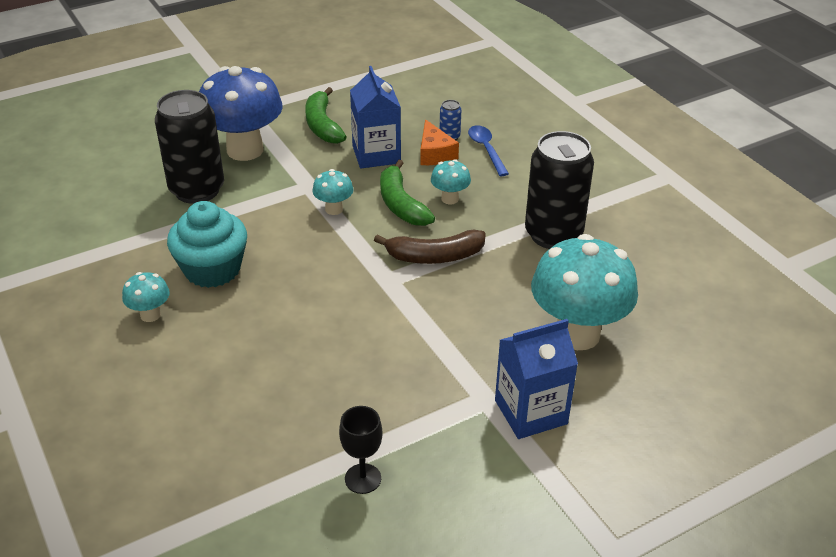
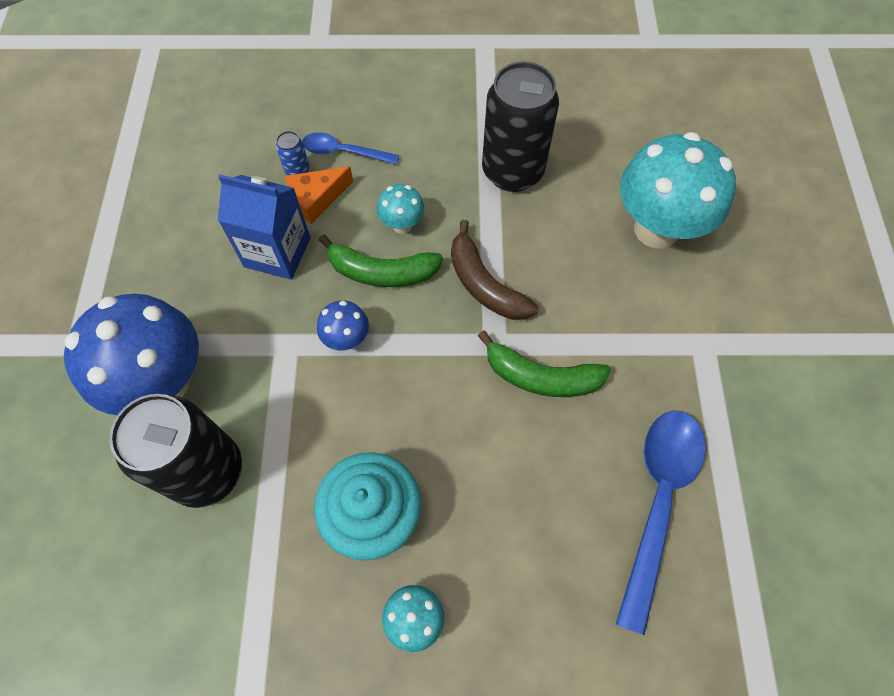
camera: 60 degrees left, 25 degrees up
green banana [305,87,347,144] -> green banana moved to [478,330,611,397]
turquoise mushroom [313,169,353,215] -> blue mushroom [317,301,369,350]
black goblet [339,406,383,494] -> none
brown banana [374,229,486,264] -> brown banana turned 120 degrees clockwise [451,220,539,320]
orange cheese [420,119,459,165] -> orange cheese turned 135 degrees clockwise [285,166,353,224]
blue carton [495,319,578,439] -> none
none -> blue spoon [616,411,706,635]

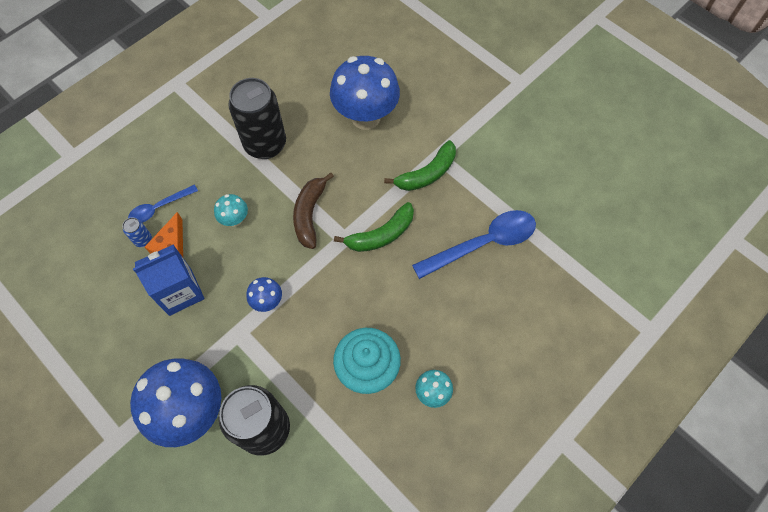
camera: 45 degrees left, 0 degrees up
green banana [319,234,443,287] -> green banana moved to [384,140,456,191]
brown banana [451,220,539,320] -> brown banana turned 90 degrees clockwise [293,173,334,249]
blue spoon [616,411,706,635] -> blue spoon turned 90 degrees clockwise [412,210,536,279]
turquoise mushroom [620,132,736,249] -> blue mushroom [330,56,400,130]

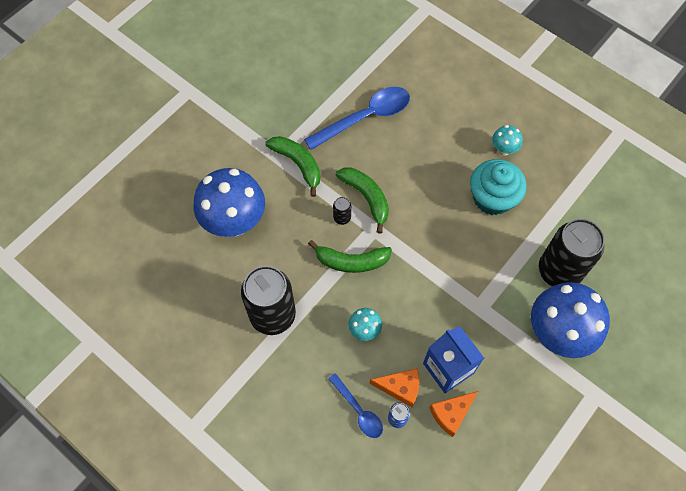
camera: 95 degrees left, 0 degrees up
blue mushroom [247,277,282,312] -> none
brown banana [293,173,334,249] -> green banana [308,240,392,273]
blue spoon [412,210,536,279] -> blue spoon turned 90 degrees clockwise [304,87,410,150]
none -> black can [333,197,351,225]
none -> orange cheese [429,391,478,437]

